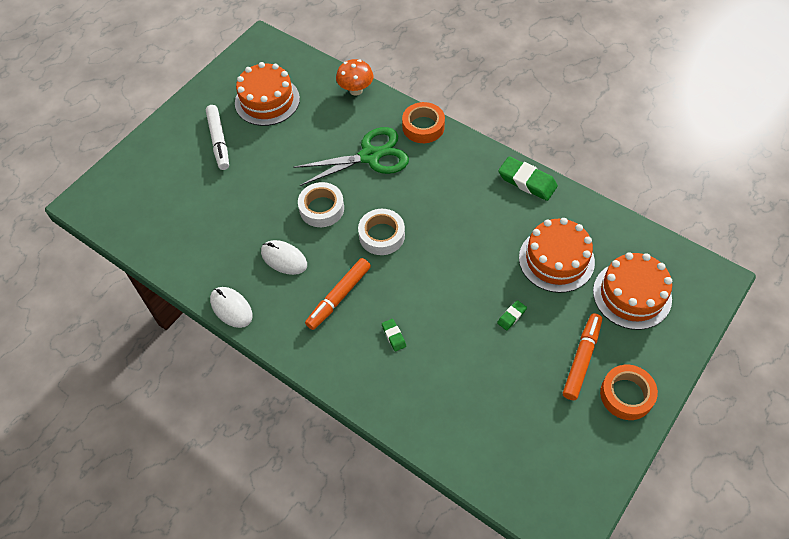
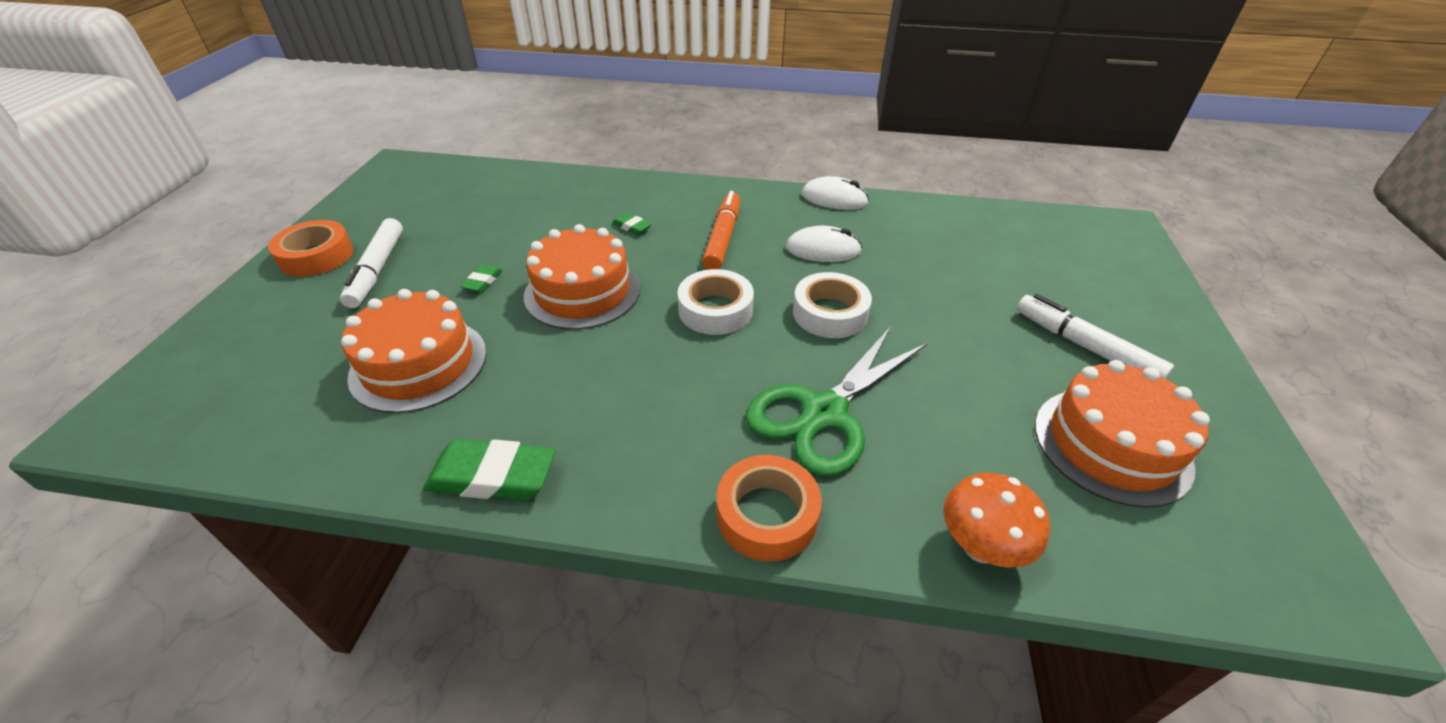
camera: 150 degrees right, 15 degrees down
orange marker [563,313,602,400] -> white marker [340,218,403,308]
orange cake [593,252,672,330] -> orange cake moved to [524,224,640,330]

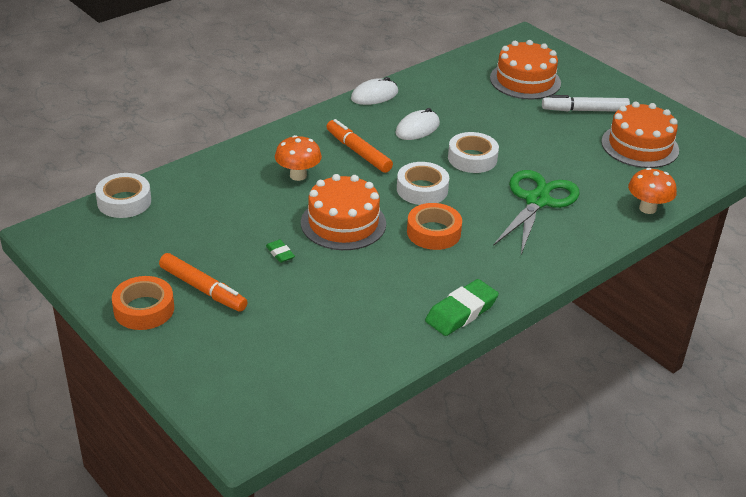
camera: 50 degrees left, 5 degrees down
white marker [340,218,403,308] -> orange marker [159,253,248,312]
orange cake [341,289,487,413] -> orange cake moved to [490,40,561,99]
green eraser [612,213,652,235] -> orange mushroom [275,135,322,181]
orange tape [717,455,822,561] -> orange tape moved to [407,203,462,250]
green scissors [746,326,928,476] -> green scissors turned 150 degrees counterclockwise [493,170,580,254]
none -> white tape [95,173,151,218]

